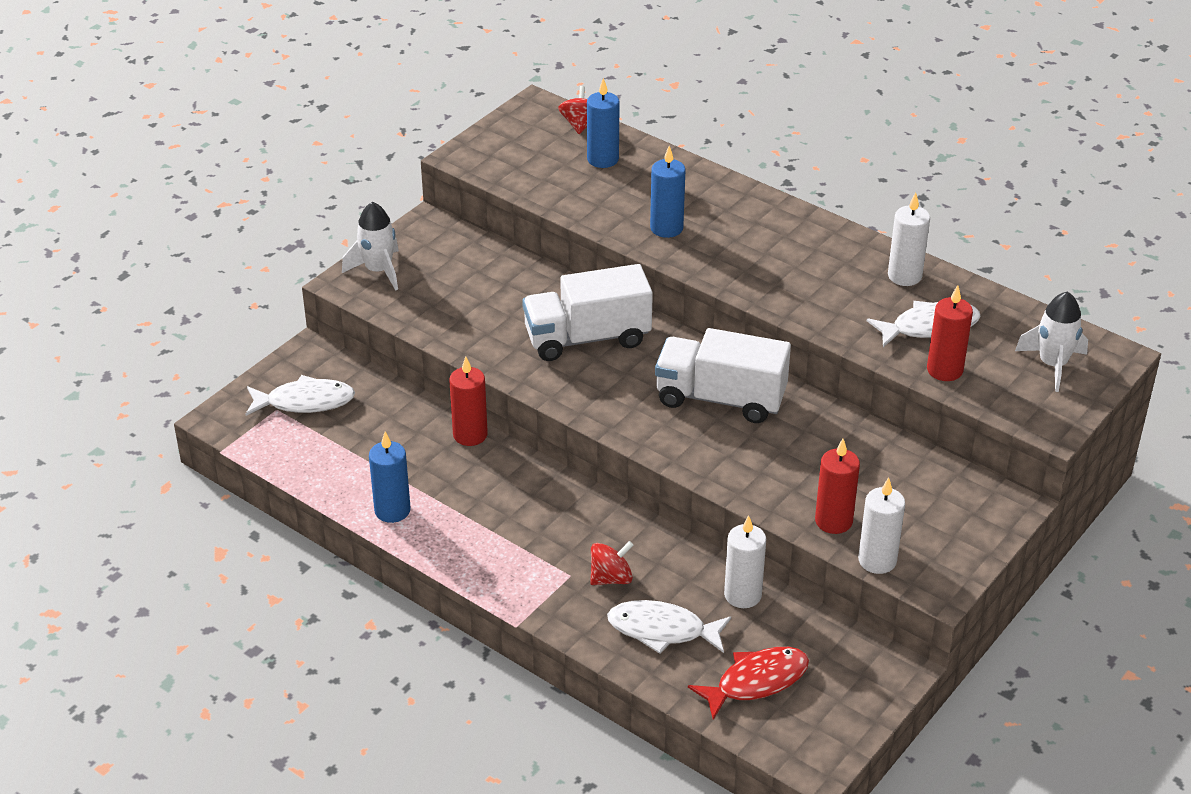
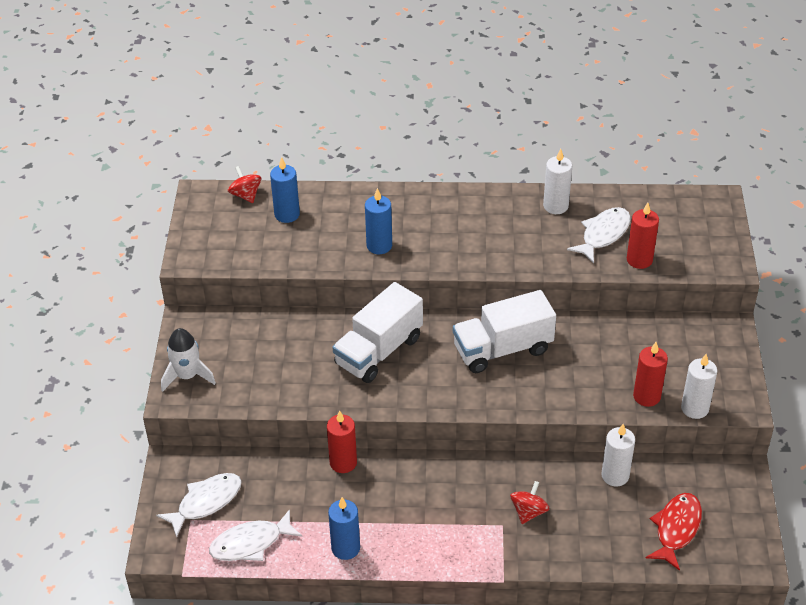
camera: 35 degrees left, 5 degrees up
white fish [607,600,731,654] -> white fish moved to [209,509,302,561]
white rocket [1015,291,1088,392] -> none

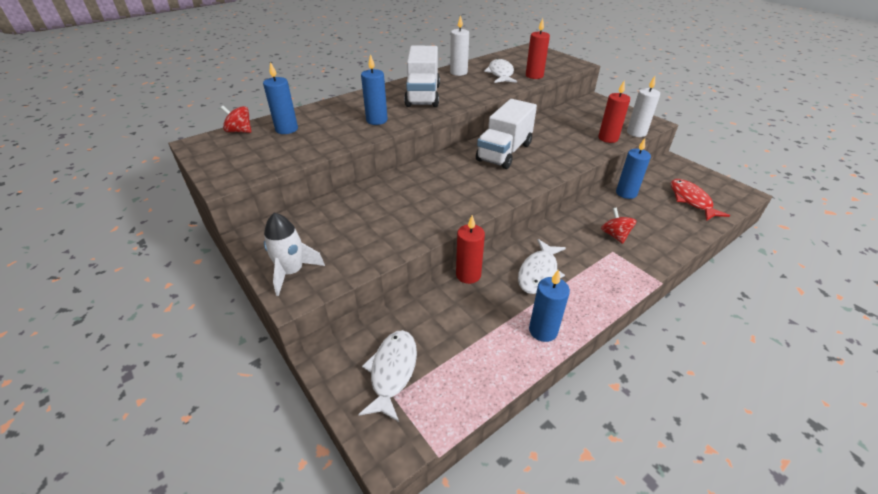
camera: 40 degrees left, 5 degrees down
white fish [209,509,302,561] -> white fish moved to [518,239,566,294]
white truck [333,282,423,383] -> white truck moved to [404,46,440,107]
white candle [602,424,635,487] -> blue candle [616,138,651,199]

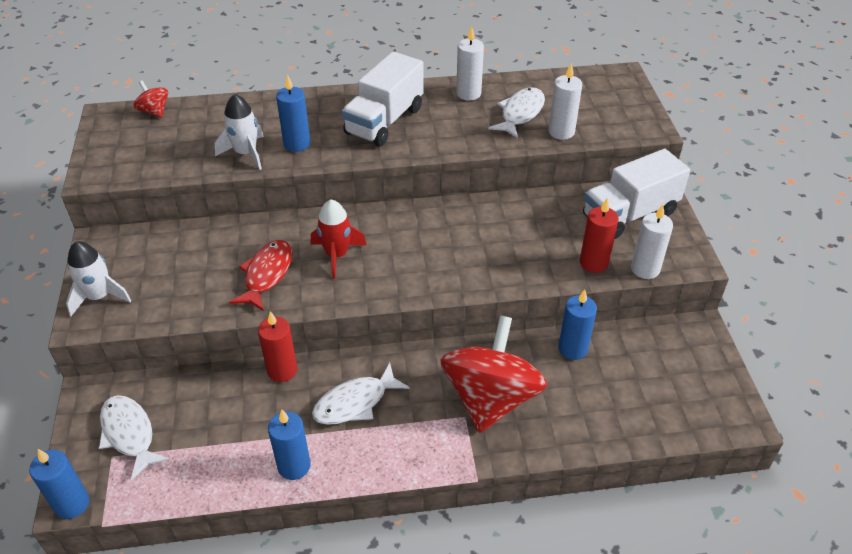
camera: 30 degrees right, 5 degrees up
blue candle [263,62,298,134] -> blue candle moved to [29,449,90,519]
white fish [358,330,417,422] -> white fish turned 75 degrees counterclockwise [99,395,170,481]
white truck [476,99,537,169] -> white truck moved to [583,149,690,239]
red candle [526,18,550,79] -> white candle [548,63,582,140]
red spinning top [601,208,636,244] -> red spinning top [440,315,547,433], size x2.35
red fish [670,179,730,221] -> red fish moved to [229,240,293,311]
none -> white rocket [215,94,264,170]
none -> red rocket [311,200,367,279]

